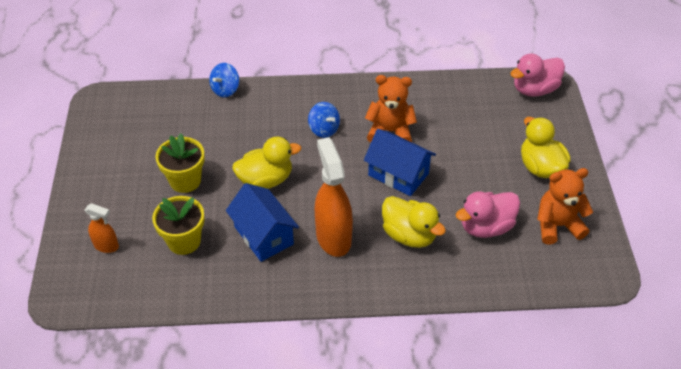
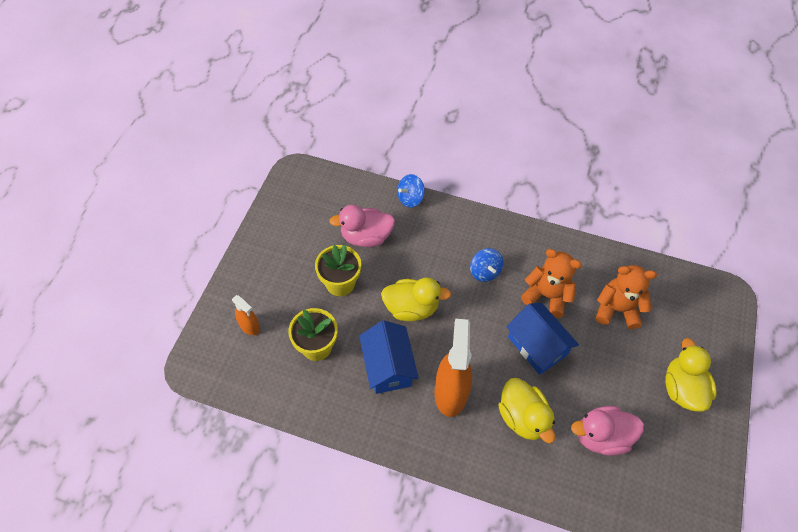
camera: 20 degrees right, 10 degrees up
pink duck [510,54,565,97] -> pink duck moved to [329,205,395,247]
orange teddy bear [537,168,593,245] -> orange teddy bear moved to [596,265,657,329]

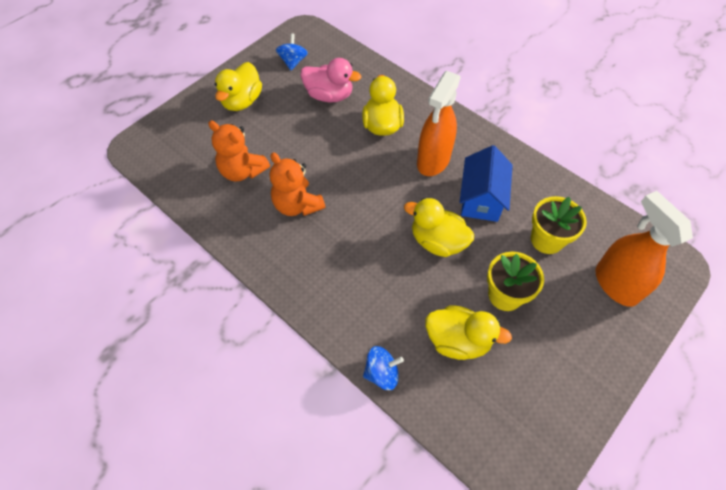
camera: 155 degrees left, 0 degrees up
orange spray bottle [232,295,260,335] -> orange spray bottle [595,191,693,307], size x1.93
pink duck [329,205,395,247] -> yellow duck [426,305,512,360]
blue spinning top [470,248,503,282] -> blue spinning top moved to [276,33,308,70]
blue house [506,303,579,375] -> none

